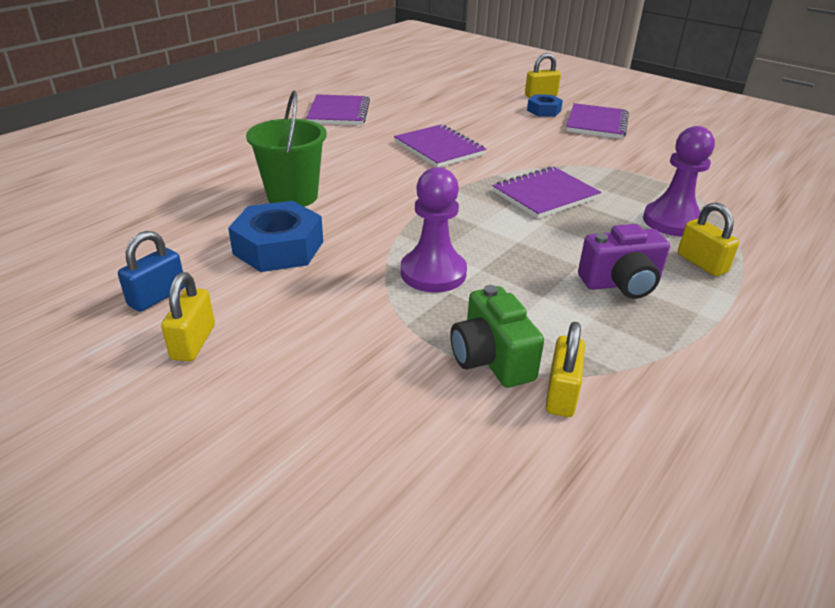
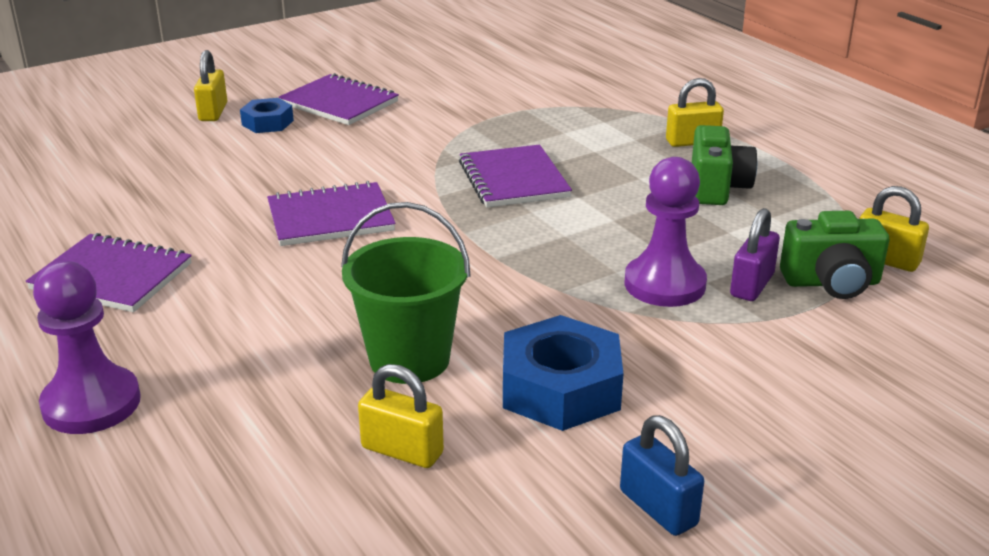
camera: 70 degrees left, 5 degrees down
yellow padlock [161,272,215,361] -> yellow padlock moved to [358,364,444,468]
purple camera [578,224,670,299] -> green camera [692,125,757,205]
purple pawn [643,126,715,236] -> purple pawn moved to [33,261,141,434]
none -> purple padlock [730,208,780,301]

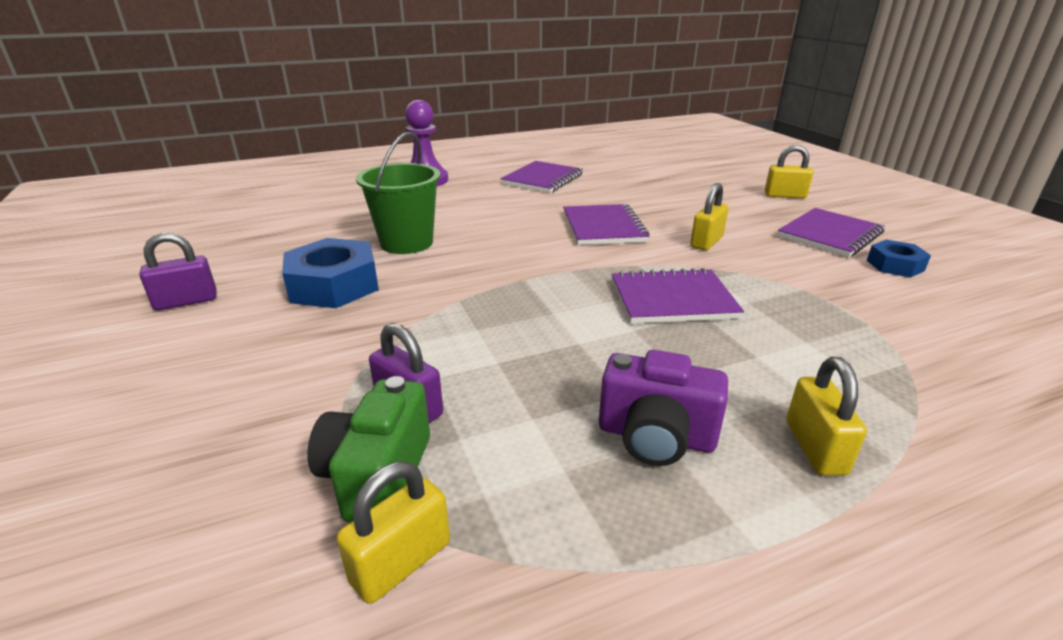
camera: 100 degrees right, 0 degrees up
blue nut [240,98,294,133] -> blue nut moved to [867,240,931,278]
yellow padlock [358,364,444,468] -> yellow padlock moved to [690,183,729,251]
blue padlock [620,415,704,536] -> purple padlock [139,233,217,310]
purple pawn [624,157,707,307] -> none
green camera [692,125,757,205] -> purple camera [599,350,728,466]

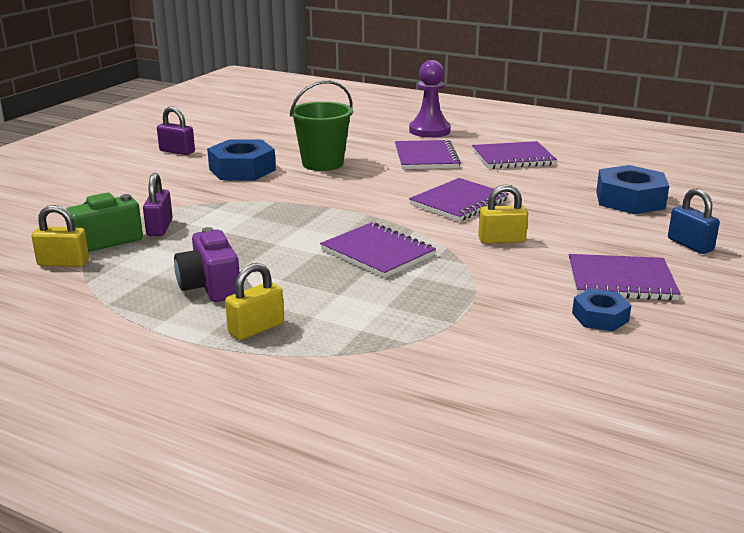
camera: 50 degrees right, 5 degrees down
yellow padlock [765,145,813,199] -> blue padlock [668,188,720,254]
none -> purple notebook [395,140,461,169]
none -> blue nut [596,165,669,214]

